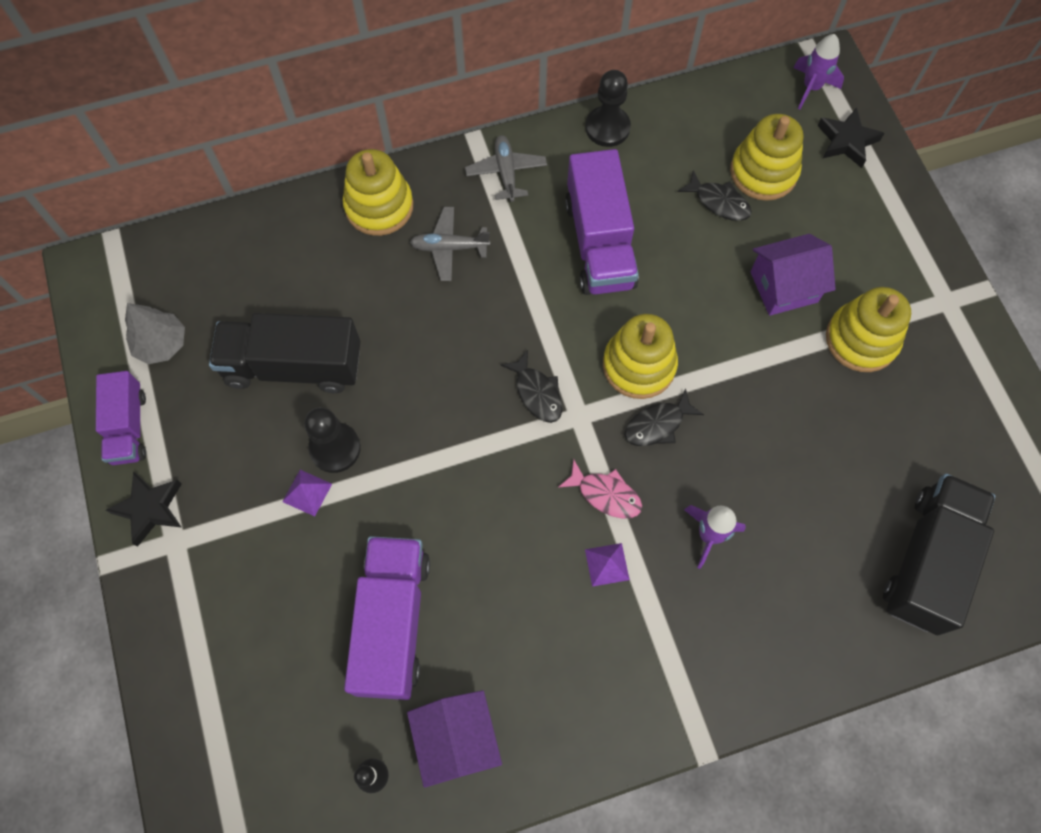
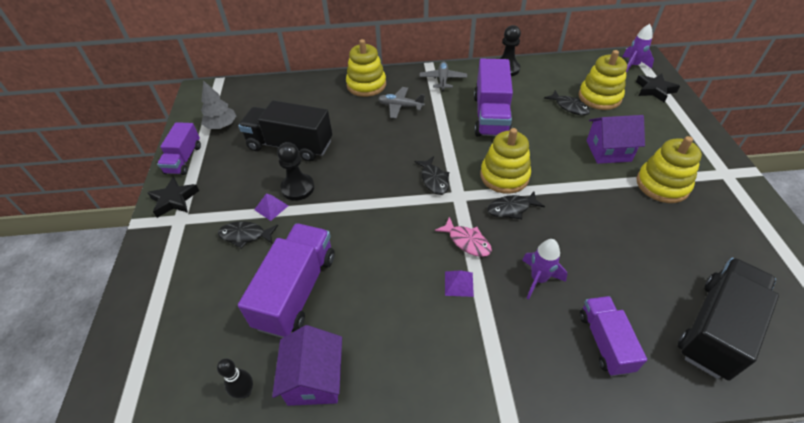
camera: 15 degrees right, 20 degrees down
none -> black fish [218,221,278,249]
none -> purple truck [580,296,647,376]

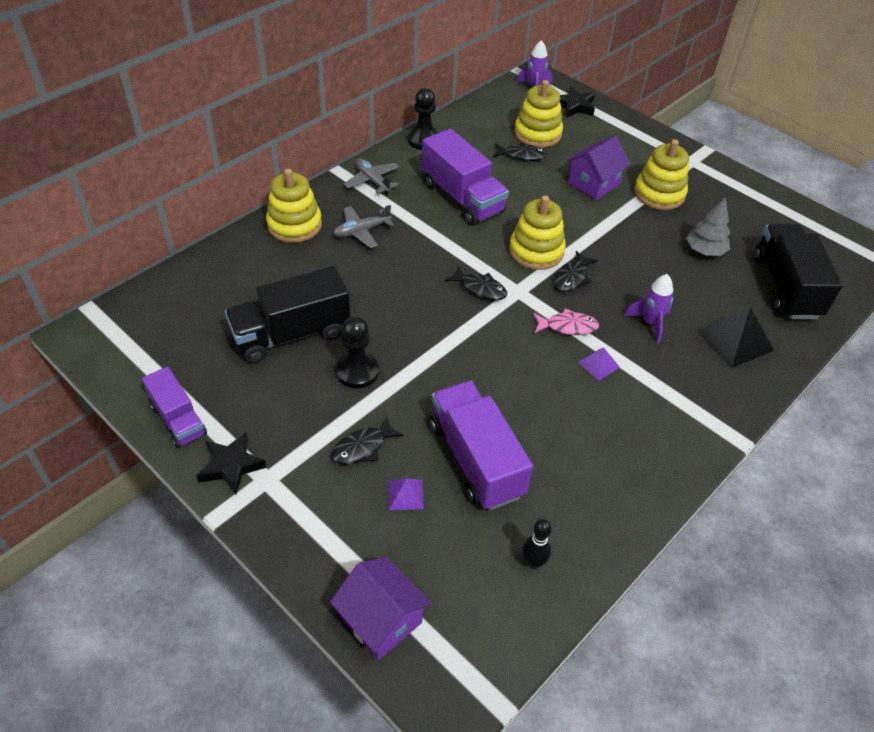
camera: 45 degrees left, 0 degrees up
grey tree [201,80,236,129] -> grey tree moved to [686,197,730,256]
purple pyramid [254,193,288,221] -> purple pyramid moved to [388,479,424,510]
purple house [272,325,342,406] -> purple house moved to [330,557,431,660]
purple truck [580,296,647,376] -> black pyramid [697,307,774,368]

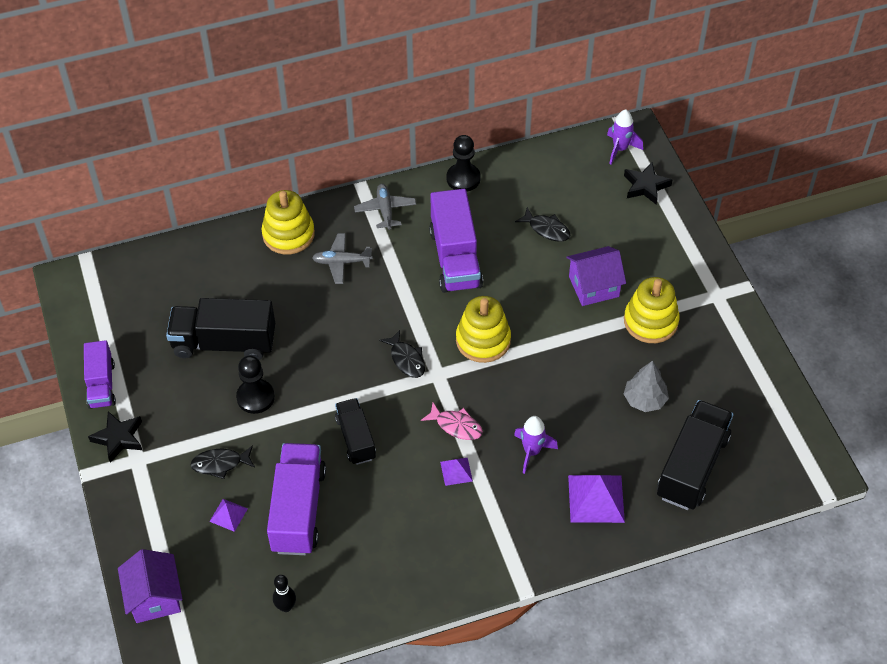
camera: 30 degrees right, 5 degrees up
yellow stacking toy [514,80,563,148] -> none
black fish [554,251,598,292] -> none
black pyramid [697,307,774,368] -> purple pyramid [568,475,625,523]
none -> black truck [335,398,376,465]

